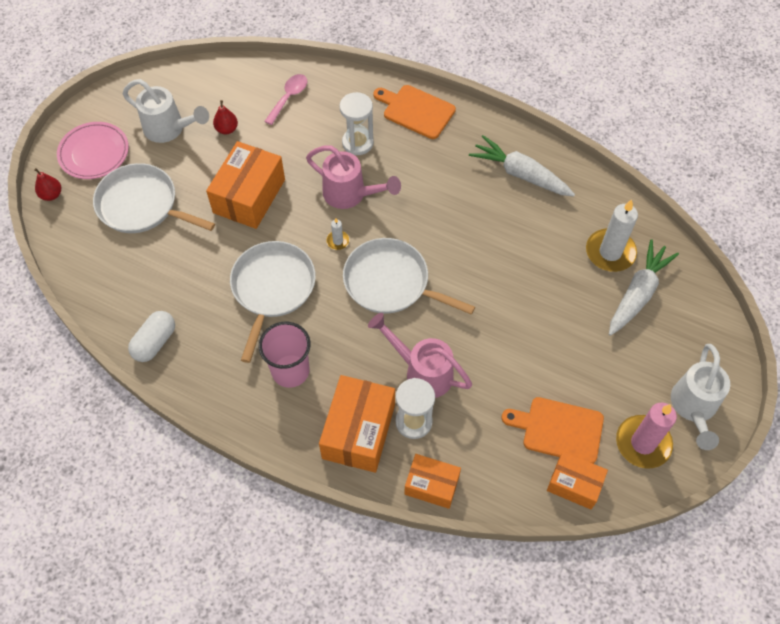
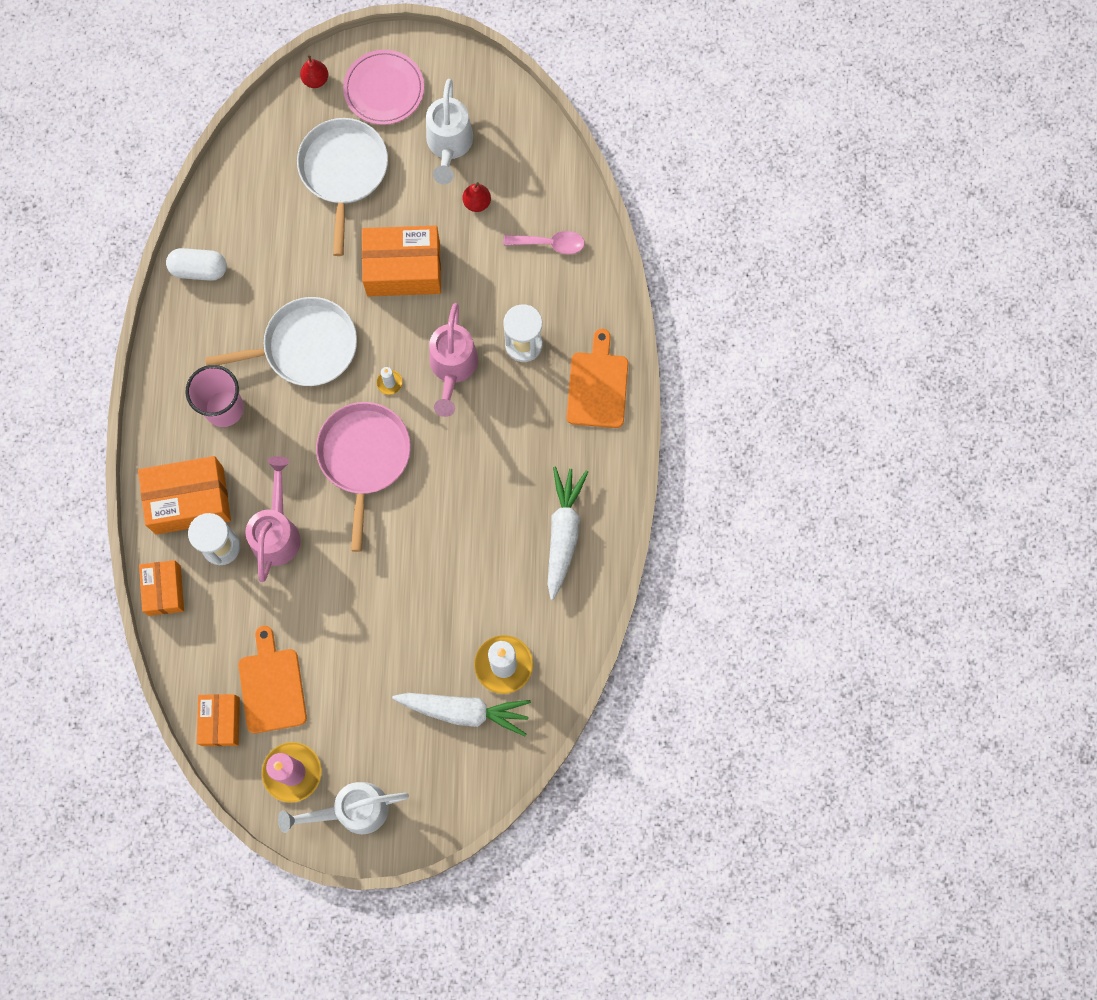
camera: 65 degrees right, 15 degrees up
white pan [343,238,475,315] -> pink pan [316,402,411,552]

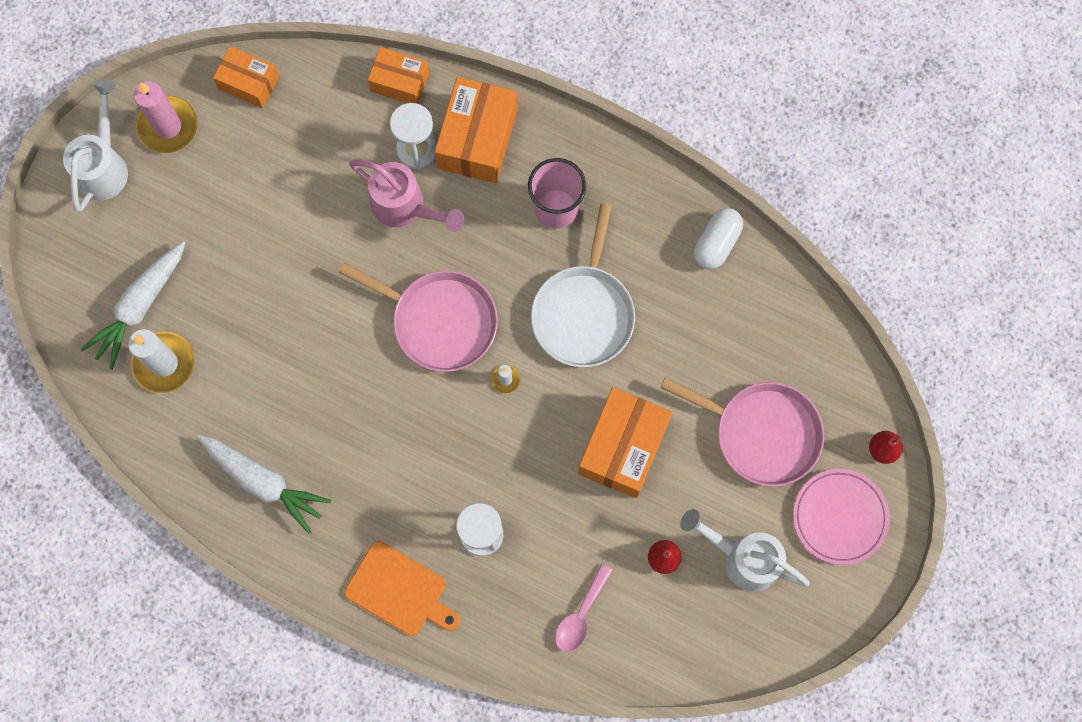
camera: 115 degrees right, 0 degrees up
orange cutting board [238,626,307,733] -> none
white pan [297,118,388,256] -> pink pan [660,377,824,487]
pink watering can [429,303,478,417] -> none

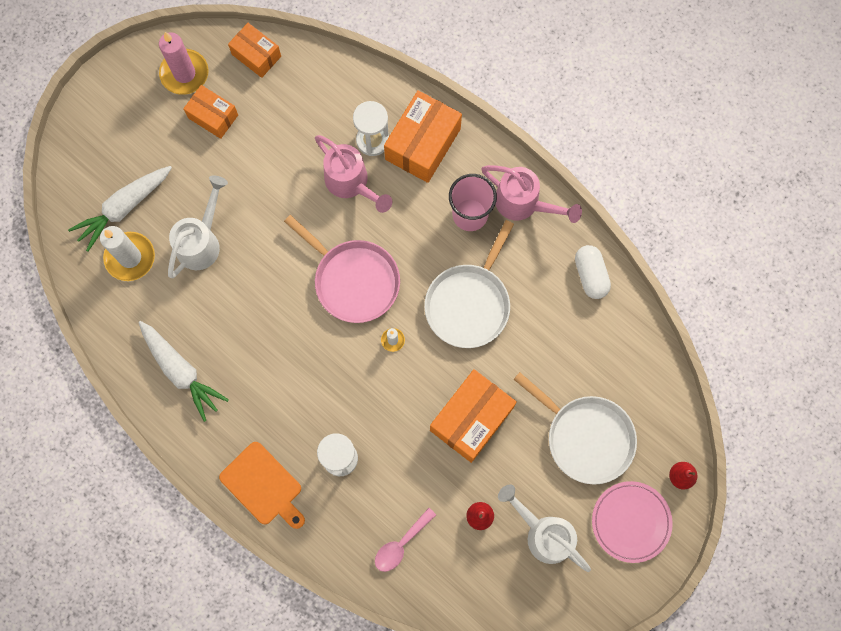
camera: 15 degrees right, 0 degrees up
white watering can [63,80,128,212] -> white watering can moved to [168,175,228,278]
orange box [368,47,429,104] -> orange box moved to [183,85,238,139]
pink pan [660,377,824,487] -> white pan [514,372,637,485]
white capsule [694,208,743,270] -> white capsule turned 60 degrees counterclockwise [575,245,611,299]
none -> pink watering can [481,165,582,223]

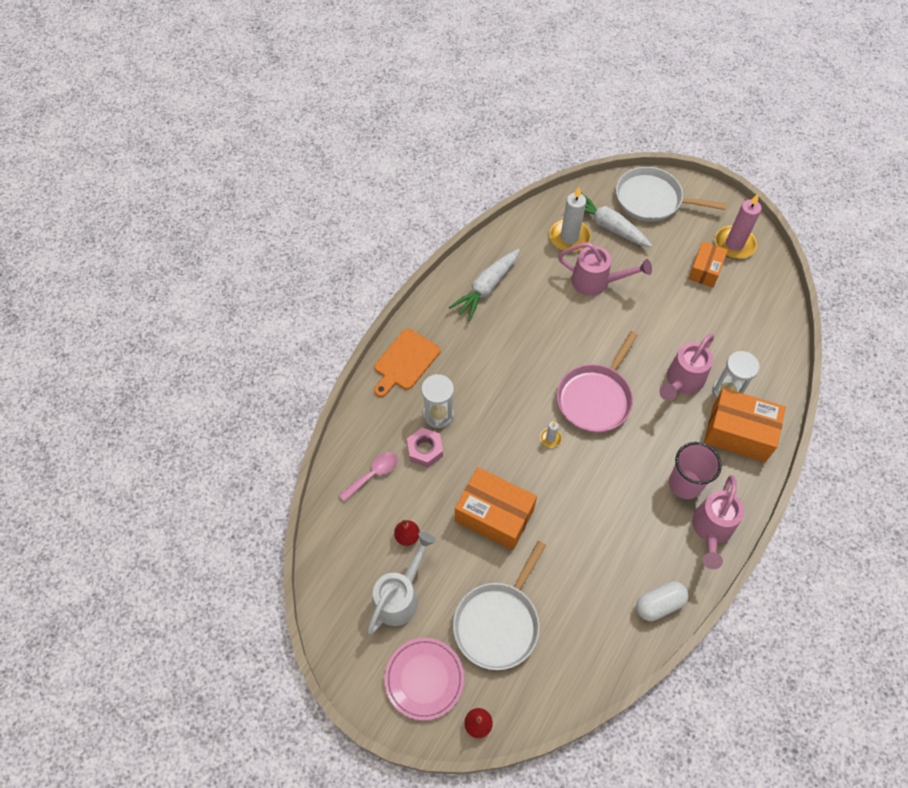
camera: 80 degrees right, 15 degrees down
white watering can [168,175,228,278] -> pink watering can [558,242,652,296]
orange box [228,23,281,78] -> none
pink spoon [375,508,436,572] -> pink spoon turned 105 degrees clockwise [339,452,398,502]
white pan [424,220,514,348] -> white pan moved to [616,167,726,222]
none -> pink nut [407,428,443,468]

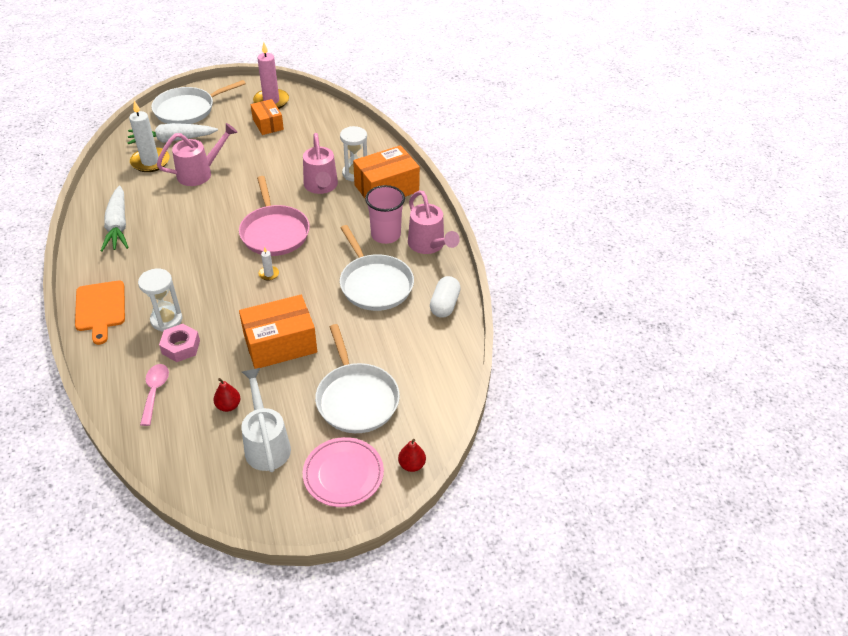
camera: 50 degrees left, 15 degrees down
none -> white pan [340,225,414,311]

